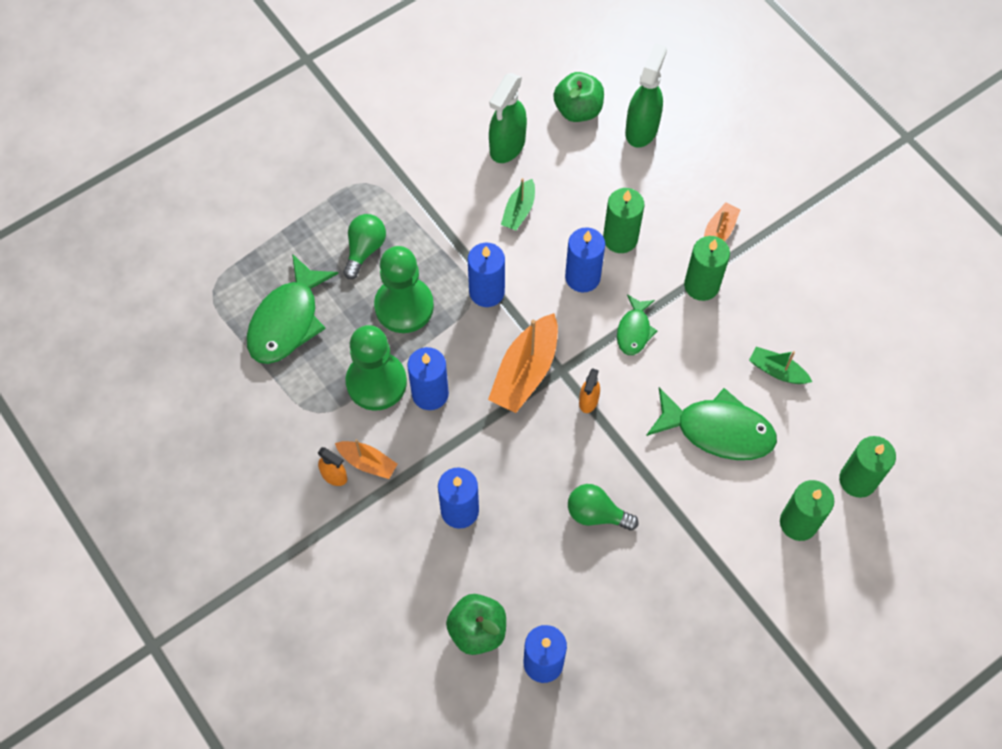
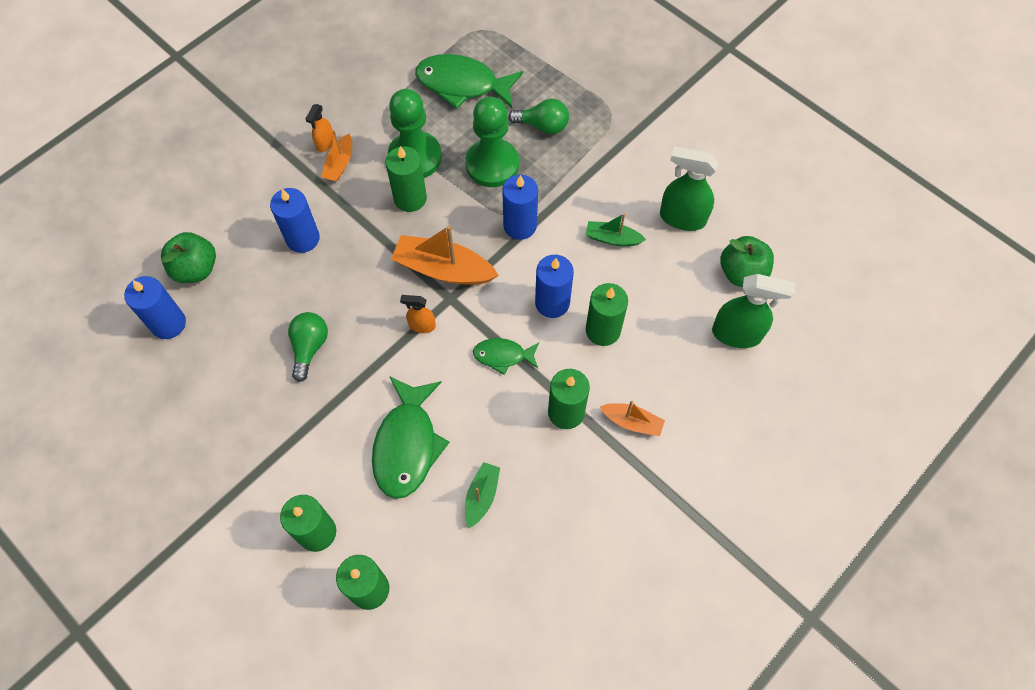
camera: 80 degrees right, 0 degrees up
blue candle [407,347,449,410] -> green candle [386,146,427,212]

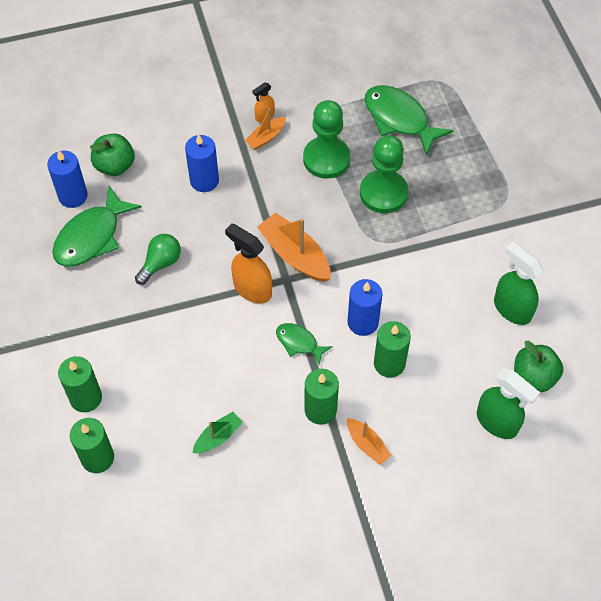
camera: 30 degrees right, 5 degrees down
green fish [372,376,450,499] -> green fish moved to [52,186,142,266]
green candle [386,146,427,212] -> none
orange spray bottle [400,295,436,333] -> orange spray bottle [225,224,272,304], size x1.85
blue candle [502,175,538,240] -> none
green light bulb [508,99,569,134] -> none
green boat [585,213,646,246] -> none

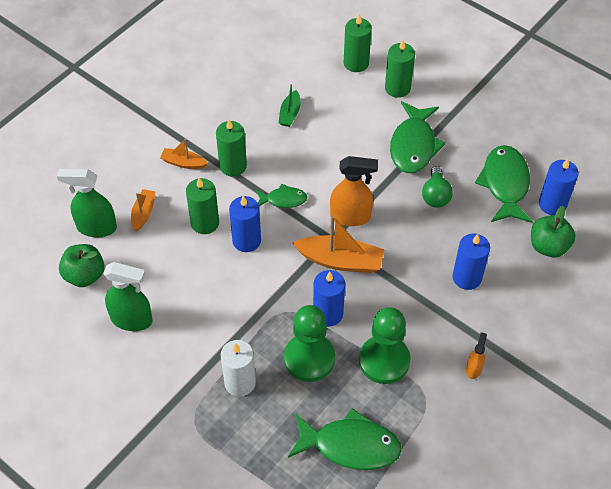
camera: 145 degrees right, 5 degrees down
orange boat [244,108,286,150] -> orange boat moved to [131,189,156,231]
none -> white candle [221,340,256,397]
none -> blue candle [313,270,345,327]
none -> green fish [390,101,446,173]

